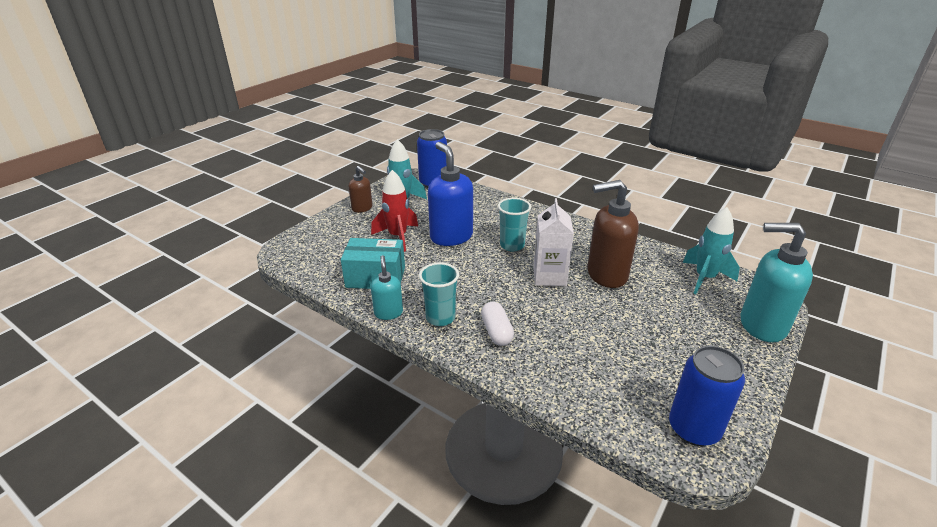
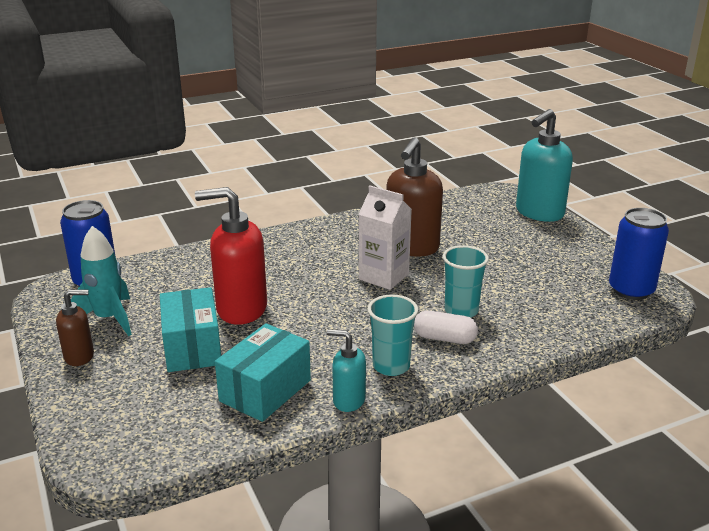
camera: 60 degrees left, 5 degrees down
red rocket [371,170,418,252] -> turquoise box [160,287,221,372]
blue soap dispenser [428,142,473,246] -> red soap dispenser [195,187,267,325]
turquoise cup [498,198,531,251] -> turquoise cup moved to [443,245,489,318]
turquoise rocket [683,207,740,294] -> none

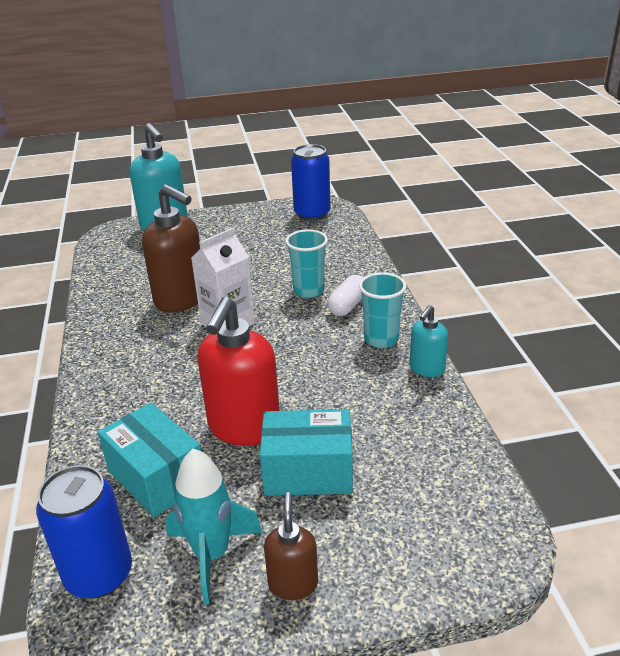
camera: 75 degrees left, 5 degrees up
turquoise box [215,323,311,422] -> turquoise box moved to [98,403,201,518]

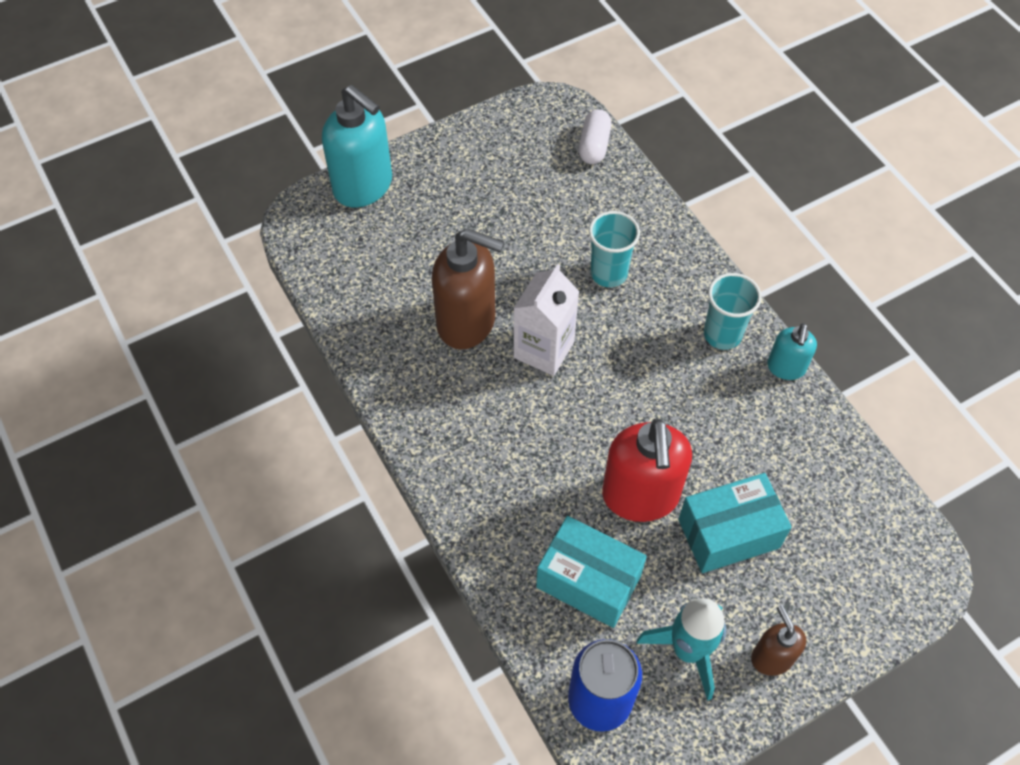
camera: 20 degrees left, 25 degrees up
blue can [291,144,330,221] -> none
white capsule [327,275,363,316] -> white capsule moved to [579,109,612,164]

